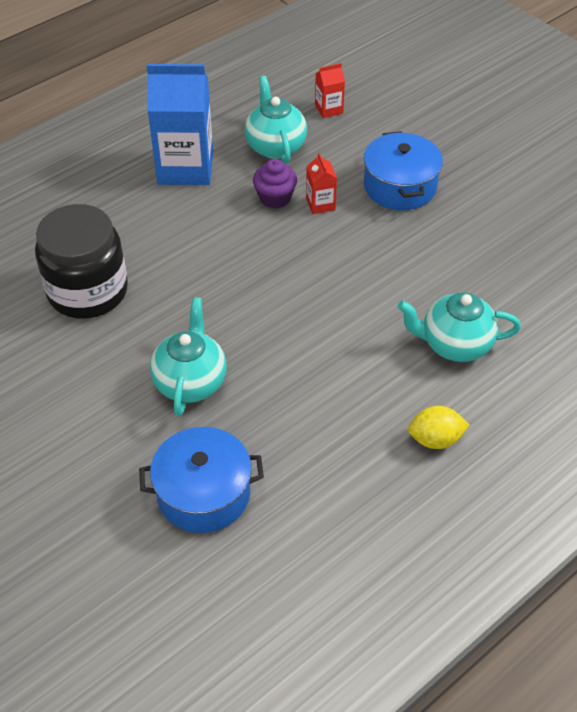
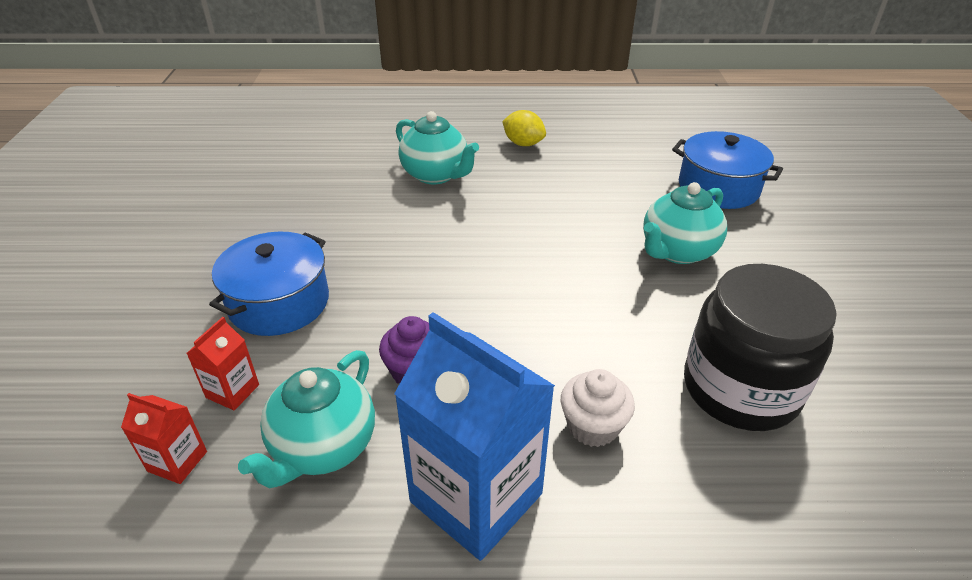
camera: 140 degrees left, 10 degrees down
red carton [306,153,337,214] -> red carton moved to [187,317,259,410]
none -> white cupcake [561,369,635,447]

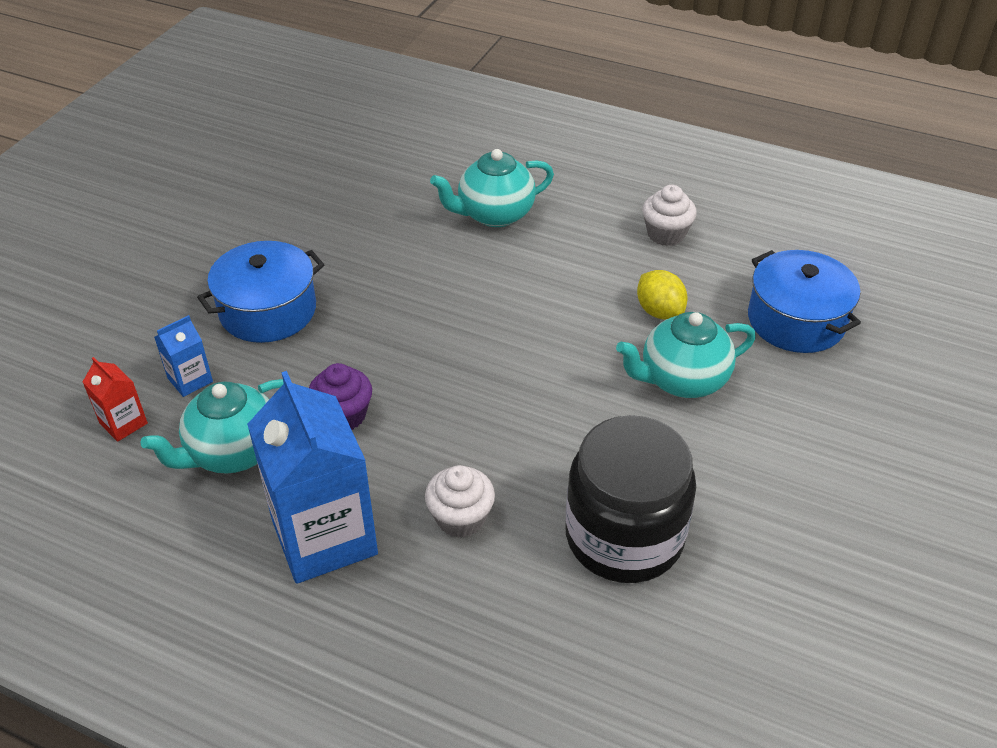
camera: 25 degrees right, 5 degrees up
red carton [187,317,259,410] -> blue carton [154,315,213,397]
turquoise teapot [396,111,479,184] -> turquoise teapot turned 90 degrees clockwise [430,149,554,227]
yellow lemon [502,110,546,146] -> yellow lemon moved to [637,270,687,319]
none -> white cupcake [642,185,697,246]

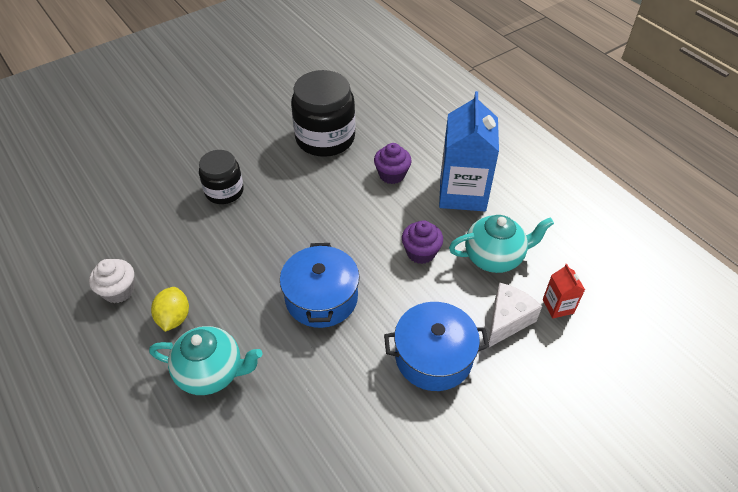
camera: 150 degrees left, 5 degrees up
blue carton [154,315,213,397] -> white cheese [488,282,542,347]
white cupcake [425,465,495,538] -> purple cupcake [374,143,412,184]
turquoise teapot [616,312,756,398] -> black jar [199,150,244,204]
yellow lemon [637,270,687,319] -> yellow lemon moved to [151,287,189,332]
blue pot [748,250,861,353] -> blue pot moved to [280,243,360,328]

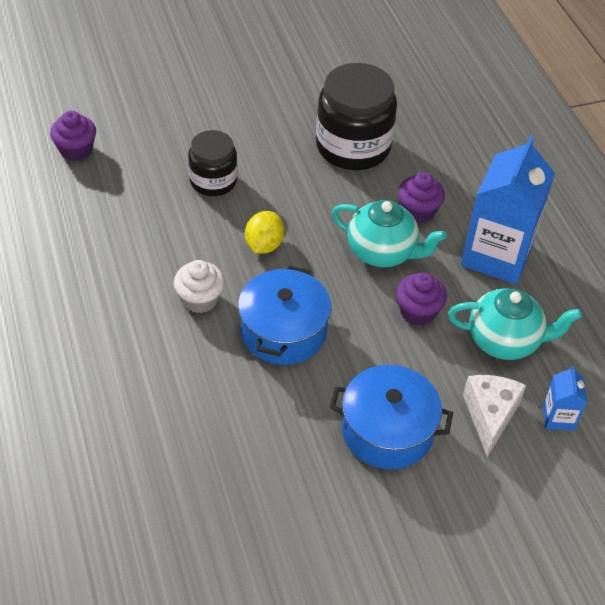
camera: 15 degrees right, 0 degrees up
white cupcake [89,259,134,303] -> white cupcake moved to [174,260,225,313]
turquoise teapot [149,326,263,395] -> turquoise teapot moved to [332,200,447,267]
yellow lemon [151,287,189,332] -> yellow lemon moved to [245,211,284,254]
white cheese [488,282,542,347] -> white cheese turned 45 degrees counterclockwise [463,375,526,457]
red carton [543,264,585,319] -> blue carton [543,365,587,431]
none -> purple cupcake [50,111,96,161]

